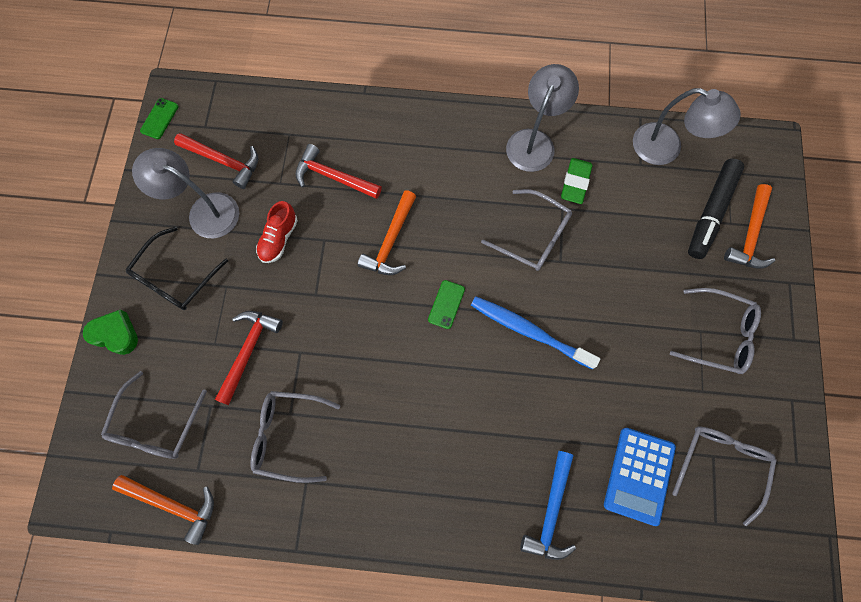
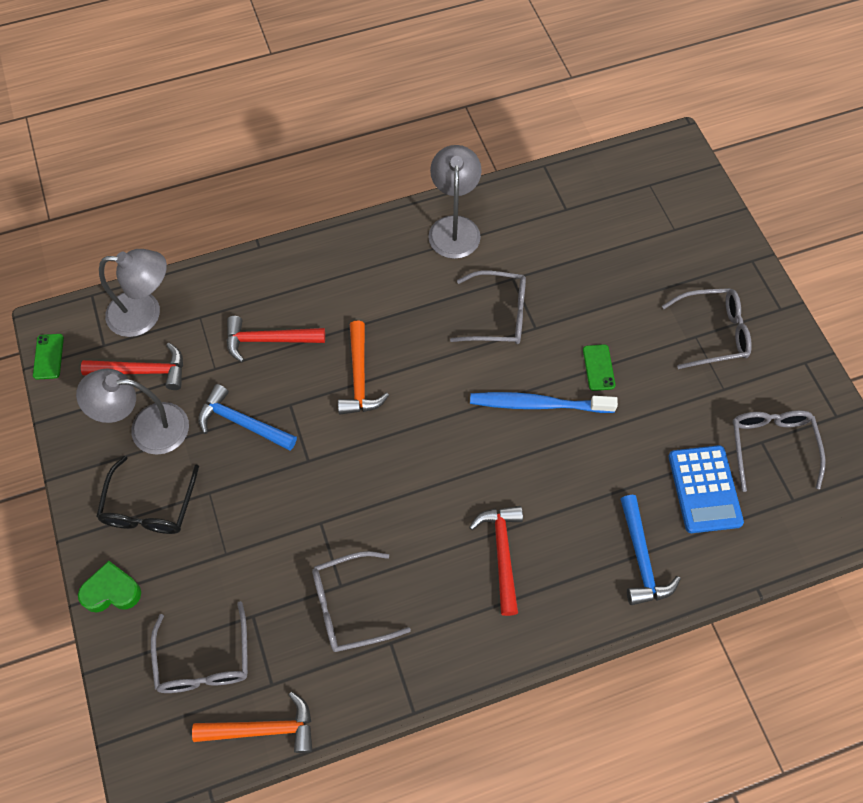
camera: 25 degrees left, 10 degrees down
red hammer [215,311,283,405] -> red hammer moved to [469,506,523,616]
red shoe [256,201,298,263] -> blue hammer [198,384,297,450]
green phone [428,280,465,329] -> green phone moved to [583,344,615,391]
green eraser [561,158,592,204] -> none
grey lamp [633,88,741,165] -> grey lamp moved to [99,249,167,337]
black marker [688,159,744,259] -> none
orange hammer [724,184,775,269] -> none

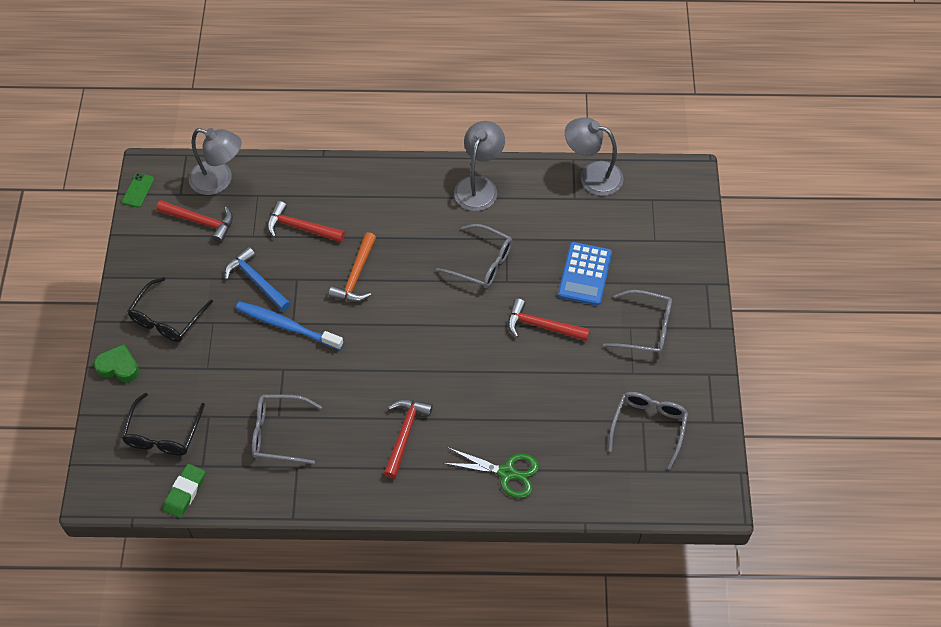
camera: 20 degrees right, 5 degrees down
grey lamp [76,369,189,455] -> grey lamp moved to [565,117,624,196]
grey glasses [151,601,248,693] -> black glasses [121,393,205,456]
orange hammer [192,692,312,753] -> green eraser [163,464,205,518]
blue toothbrush [470,392,618,413] -> blue toothbrush moved to [236,301,343,350]
green phone [583,344,615,391] -> red hammer [508,298,590,341]
blue hammer [620,495,681,605] -> green scissors [443,448,539,498]
blue calculator [669,445,744,533] -> blue calculator moved to [558,242,612,306]

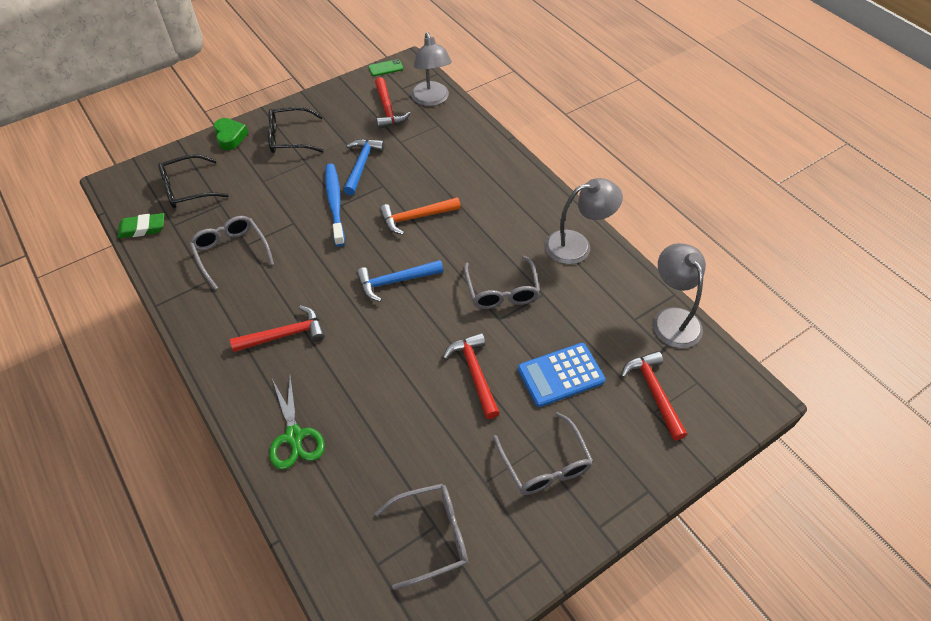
camera: 55 degrees right, 5 degrees down
red hammer [267,201,345,242] -> red hammer moved to [621,351,687,441]
none -> blue hammer [356,260,443,302]

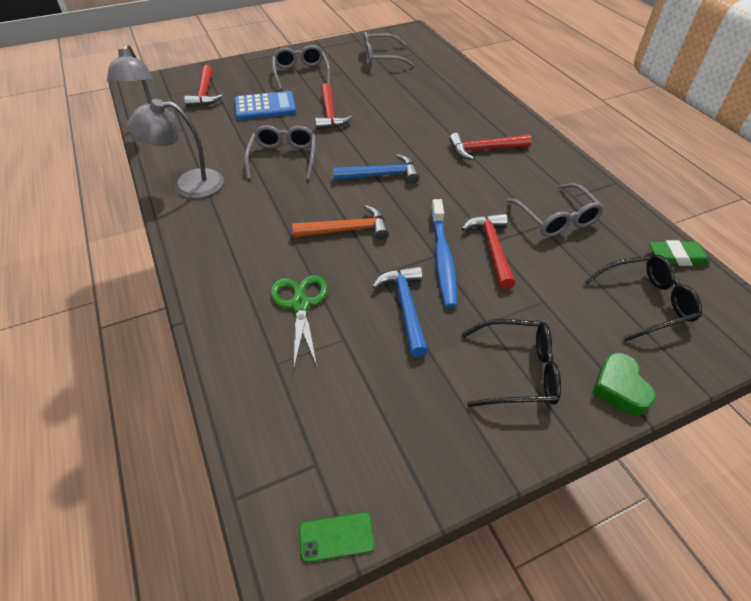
camera: 170 degrees left, 5 degrees down
green scissors [269,375,325,470] -> green scissors moved to [270,275,328,367]
blue hammer [343,139,385,195] -> blue hammer turned 150 degrees clockwise [372,266,428,357]
red hammer [375,77,411,129] -> red hammer moved to [462,213,515,289]
grey lamp [411,32,452,106] -> none

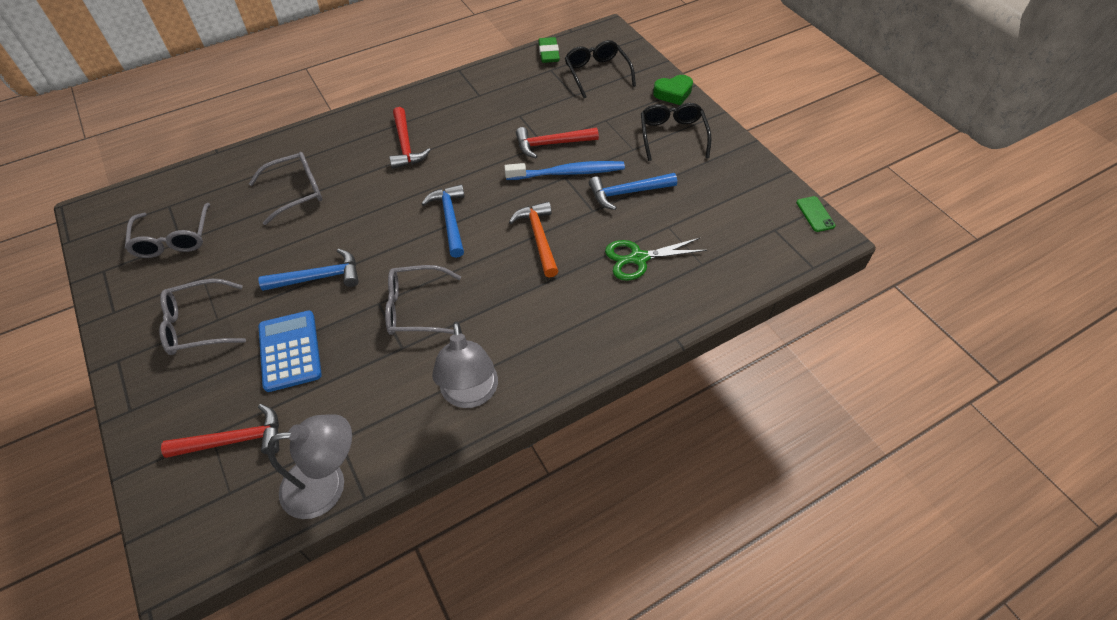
camera: 95 degrees left, 5 degrees up
red hammer [315,83,352,130] -> blue hammer [259,249,359,291]
grey glasses [506,183,604,237] -> grey glasses moved to [249,152,322,225]

